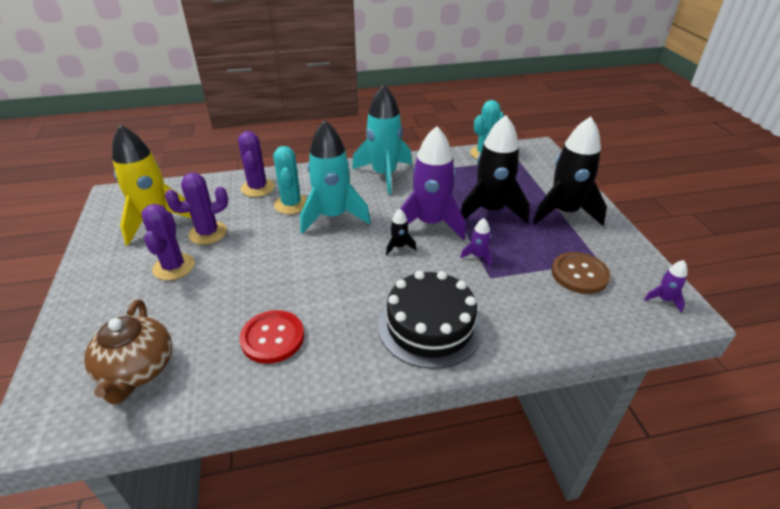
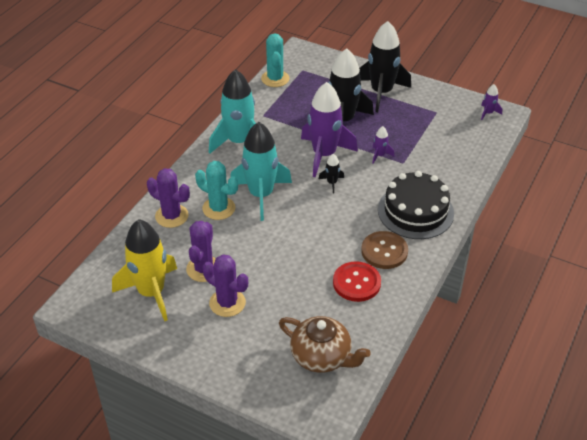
camera: 50 degrees left, 5 degrees up
brown button [552,252,610,294] -> brown button moved to [361,231,408,269]

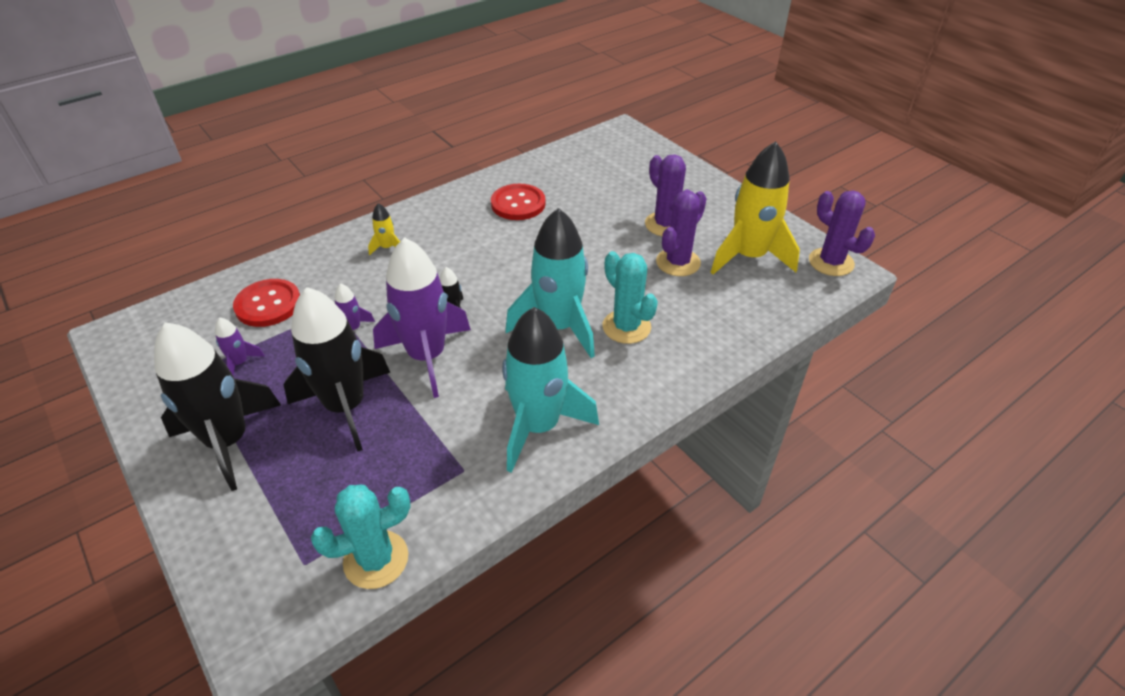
camera: 155 degrees left, 0 degrees up
purple cactus [147,168,190,228] -> purple cactus moved to [809,190,875,276]
turquoise cactus [261,33,290,87] -> turquoise cactus turned 45 degrees clockwise [311,485,411,589]
brown teapot [279,316,371,373] -> none
brown button [361,231,408,269] -> none
black cake [378,171,454,239] -> yellow rocket [368,203,400,256]
purple rocket [481,84,502,120] -> purple rocket moved to [215,317,265,375]
none -> red button [233,279,300,327]

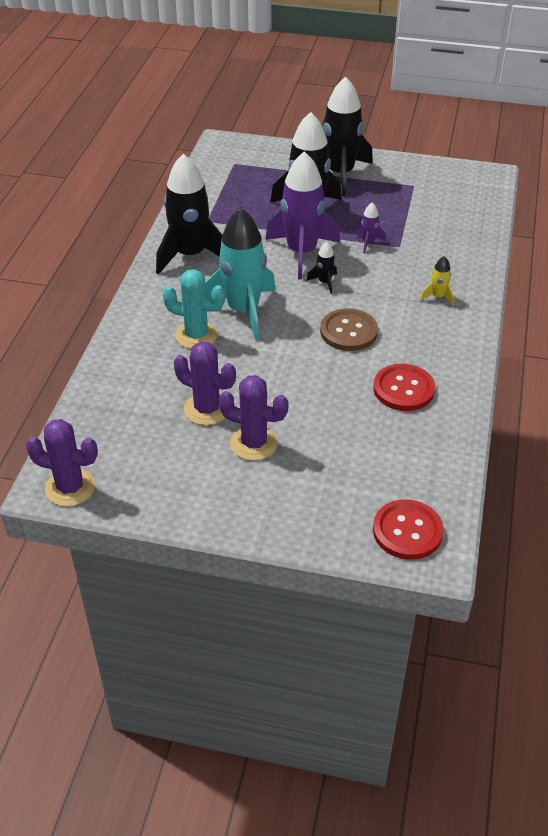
camera: 140 degrees right, 0 degrees up
purple rocket [215,317,265,375] -> none
red button [233,279,300,327] -> red button moved to [373,499,444,560]
turquoise cactus [311,485,411,589] -> none
turquoise rocket [502,307,599,473] -> black rocket [156,154,222,275]
purple cactus [656,191,707,276] -> purple cactus turned 60 degrees counterclockwise [174,342,236,425]
yellow rocket [710,141,800,275] -> none
none -> brown button [320,308,378,351]

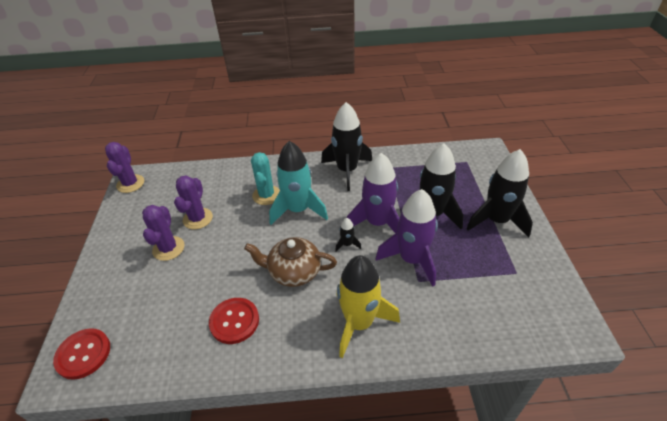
camera: 75 degrees right, 0 degrees up
brown button [320,308,378,351] -> brown teapot [244,237,337,287]
purple rocket [356,203,386,253] -> purple rocket [376,189,438,287], size x2.37
yellow rocket [420,256,454,306] -> yellow rocket [337,255,400,358], size x2.37

